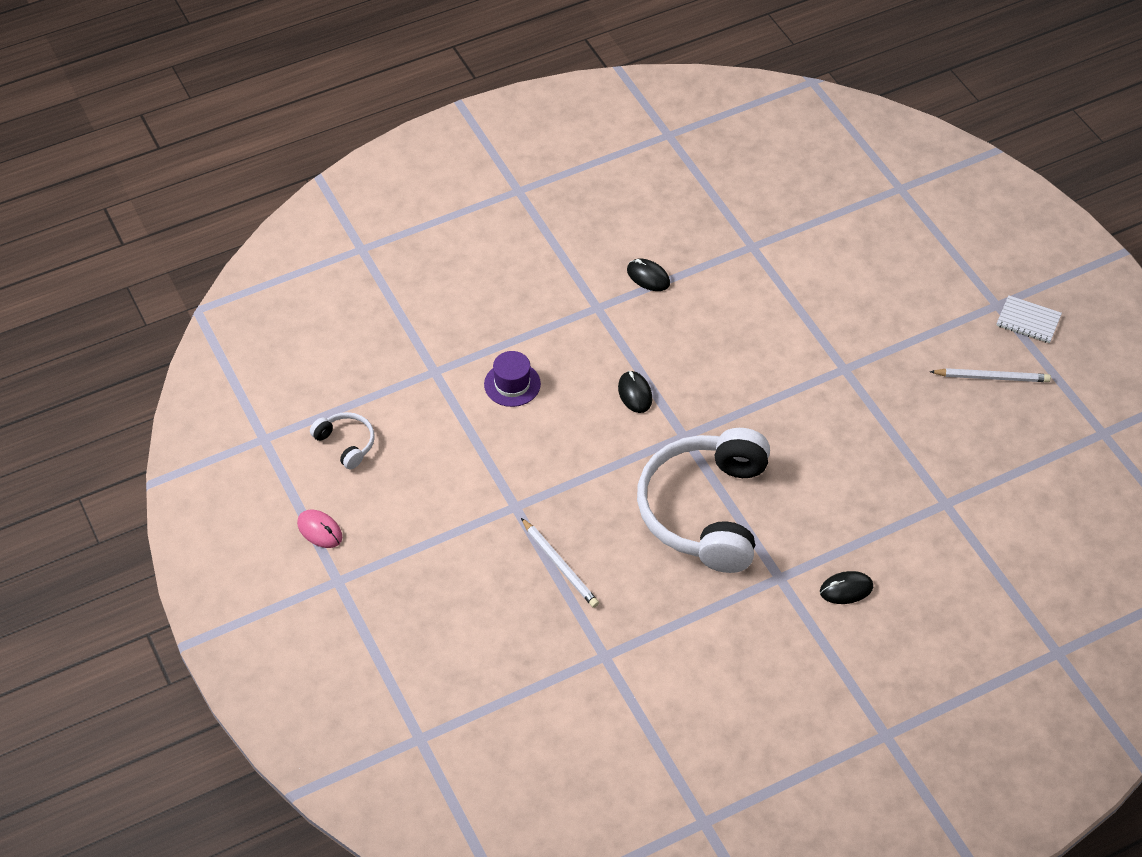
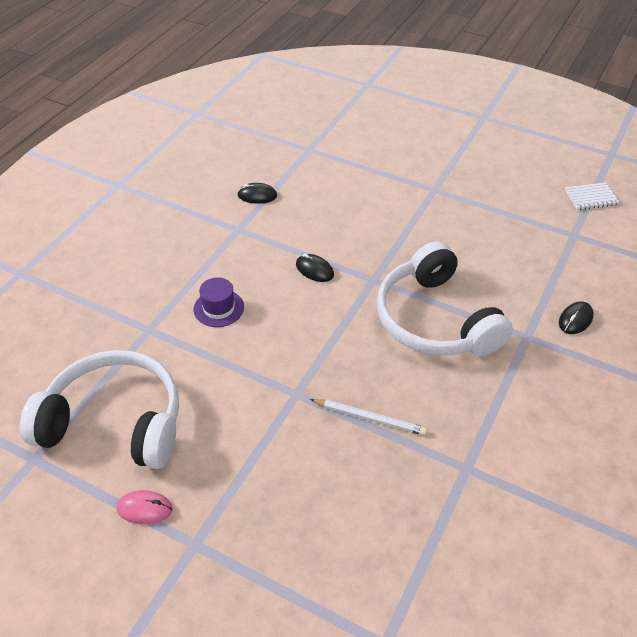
camera: 35 degrees left, 5 degrees down
white headphones [310,412,375,469] -> white headphones [20,350,179,469], size x2.34
white pencil [930,368,1051,382] -> none
white notebook [996,295,1062,343] -> white notebook moved to [565,182,620,210]

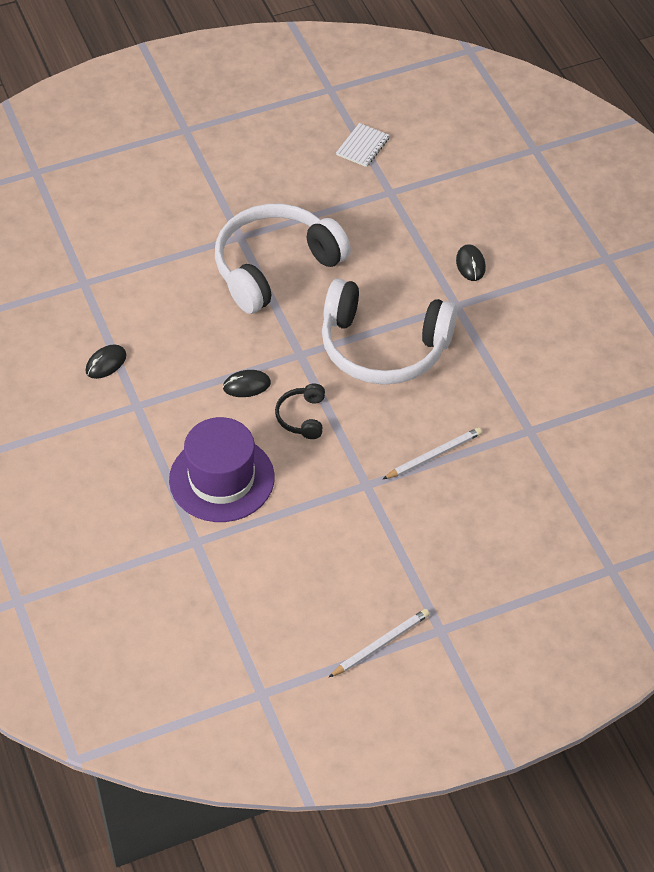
camera: 50 degrees left, 5 degrees up
white headphones [20,350,179,469] -> white headphones moved to [215,204,351,314]
pink mouse [117,490,173,525] -> white pencil [329,609,430,677]
purple hat [194,277,244,327] -> purple hat [169,417,275,522], size x1.90
none -> black headphones [275,384,325,439]

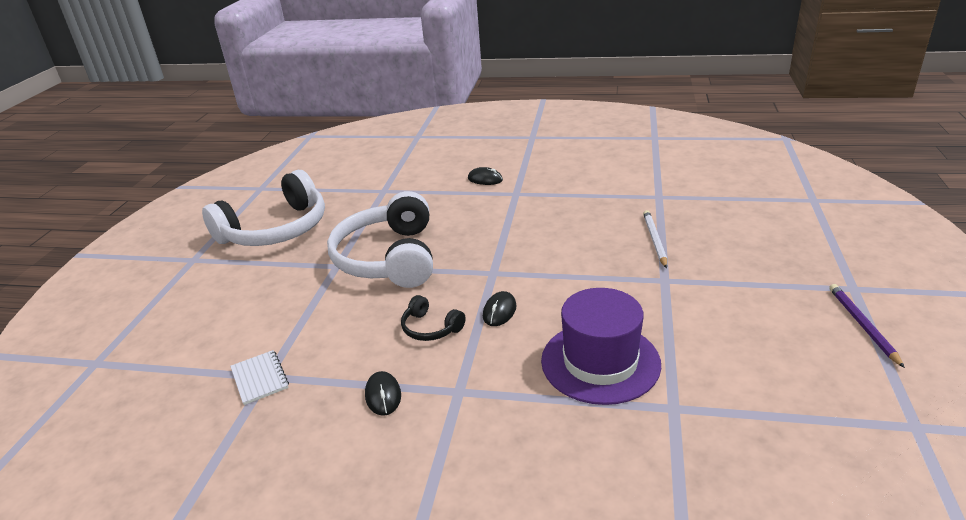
camera: 55 degrees left, 20 degrees down
black headphones [275,384,325,439] -> black headphones moved to [401,295,466,341]
white headphones [322,279,457,385] -> white headphones moved to [202,170,325,246]
white pencil [329,609,430,677] -> purple pencil [829,284,905,368]
white notebook [336,123,390,167] -> white notebook moved to [230,350,289,405]

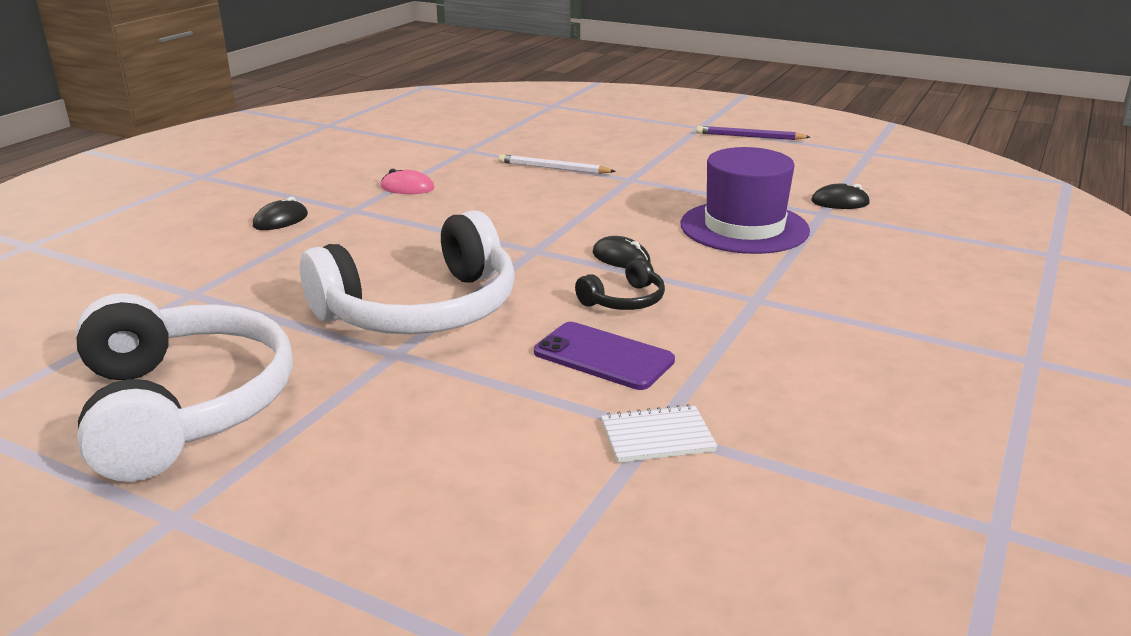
camera: 75 degrees left, 5 degrees down
white headphones [327,191,433,288] -> white headphones turned 45 degrees counterclockwise [300,210,515,334]
black mouse [365,371,401,416] -> black mouse moved to [811,184,870,209]
none -> pink mouse [381,169,434,194]
none -> purple phone [534,322,675,390]

